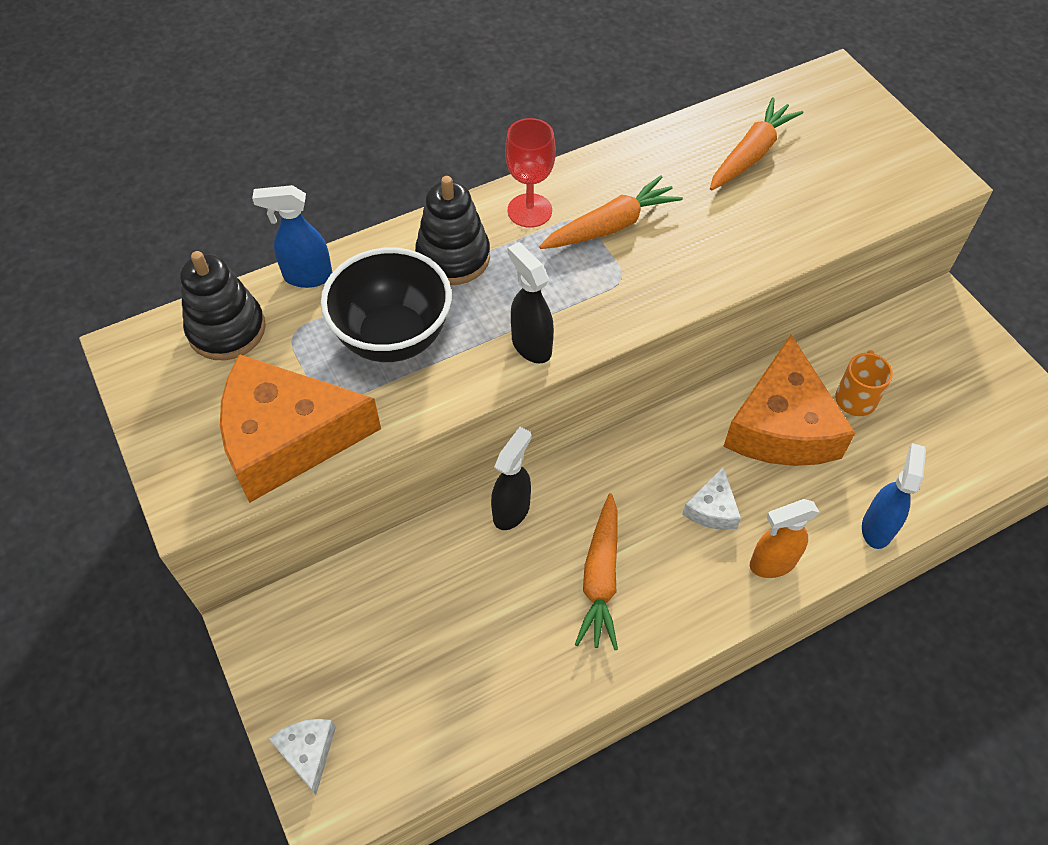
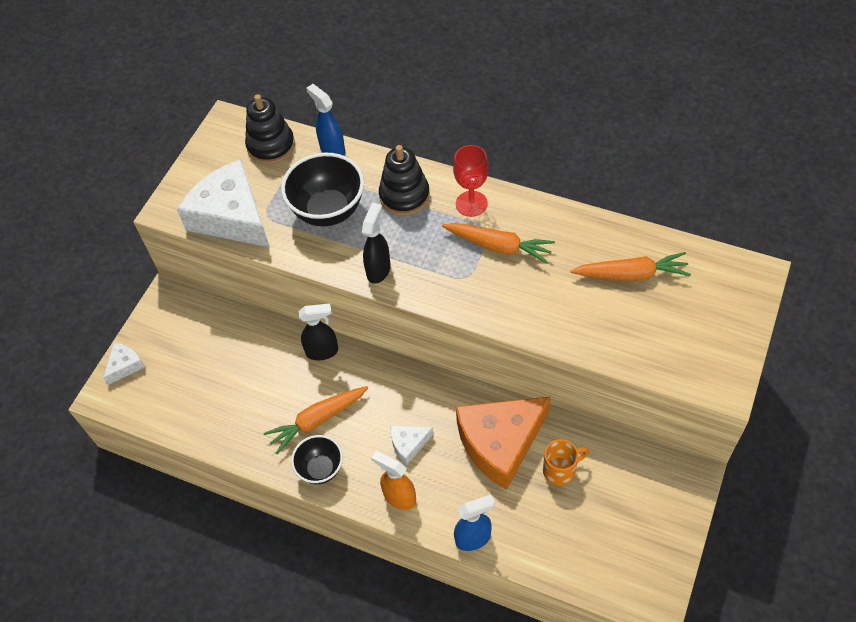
camera: 55 degrees right, 0 degrees up
orange cheese [220,354,381,503] -> white cheese [177,159,270,248]
none -> black bowl [291,435,343,484]

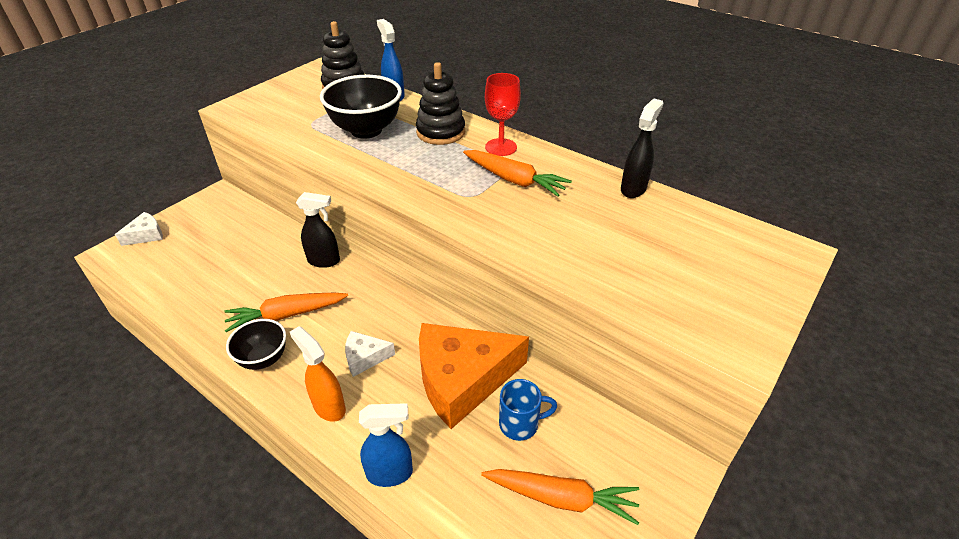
camera: 10 degrees right, 15 degrees down
white cheese [177,159,270,248] -> none
black spray bottle [362,203,391,284] -> black spray bottle moved to [621,98,663,198]
orange mug [543,439,589,486] -> blue mug [499,379,557,441]
orange carrot [571,252,691,281] -> orange carrot moved to [481,469,639,525]

